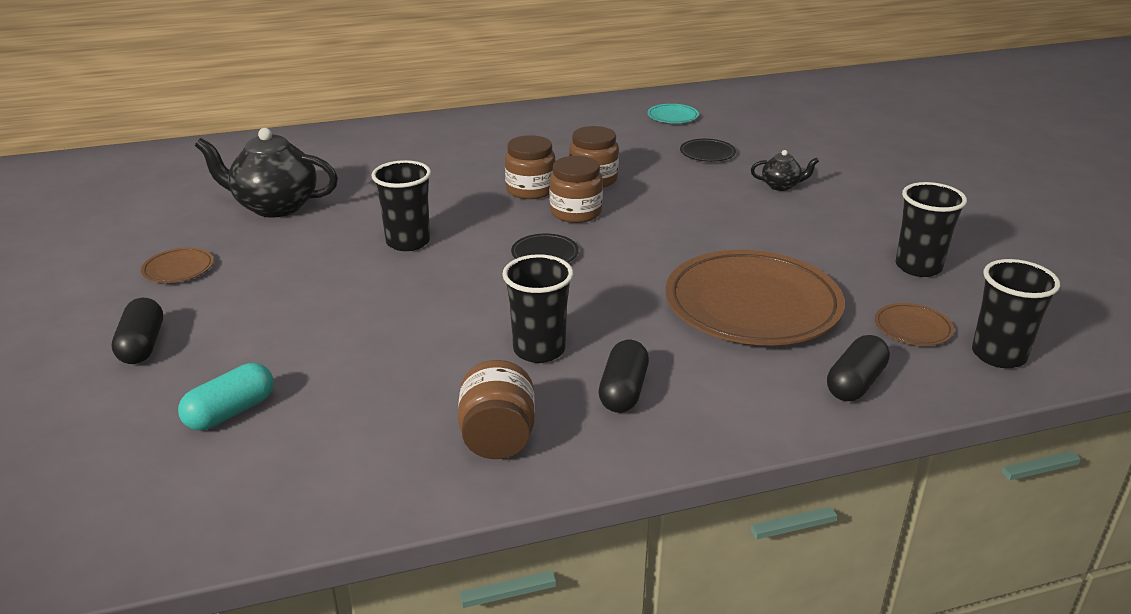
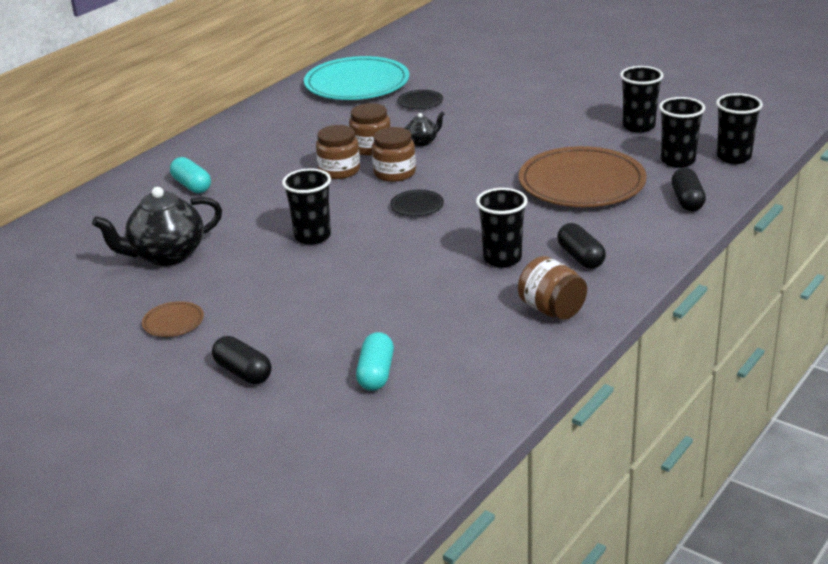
camera: 35 degrees left, 0 degrees up
turquoise plate [648,104,699,123] -> turquoise plate [304,56,409,100], size x2.40
black teapot [751,150,819,191] -> black teapot moved to [405,112,445,146]
brown plate [875,303,954,346] -> black cup [659,97,705,168]
none -> turquoise capsule [170,157,211,193]

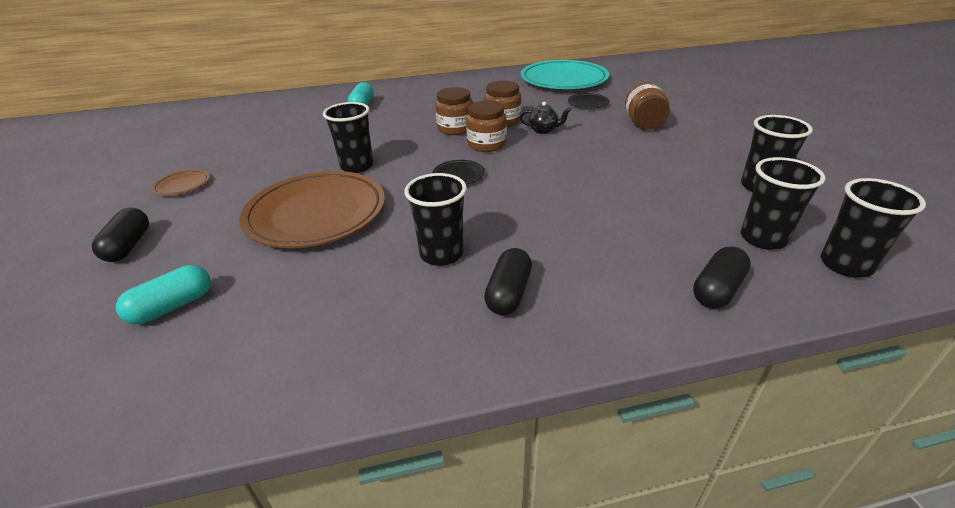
camera: 40 degrees right, 5 degrees up
black teapot [92,187,222,266] -> none
brown jar [518,256,587,320] -> brown jar moved to [625,82,670,129]
brown plate [519,146,646,207] -> brown plate moved to [240,171,385,248]

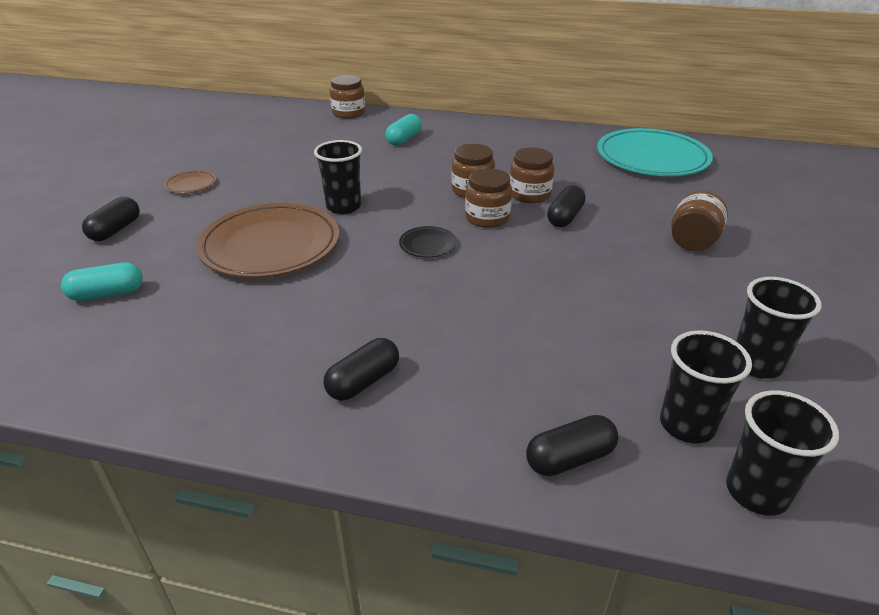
camera: 25 degrees right, 0 degrees up
black cup [405,173,467,266] -> none
black teapot [520,101,571,134] -> black capsule [547,185,585,227]
black plate [568,93,609,109] -> none
none -> brown jar [330,75,365,119]

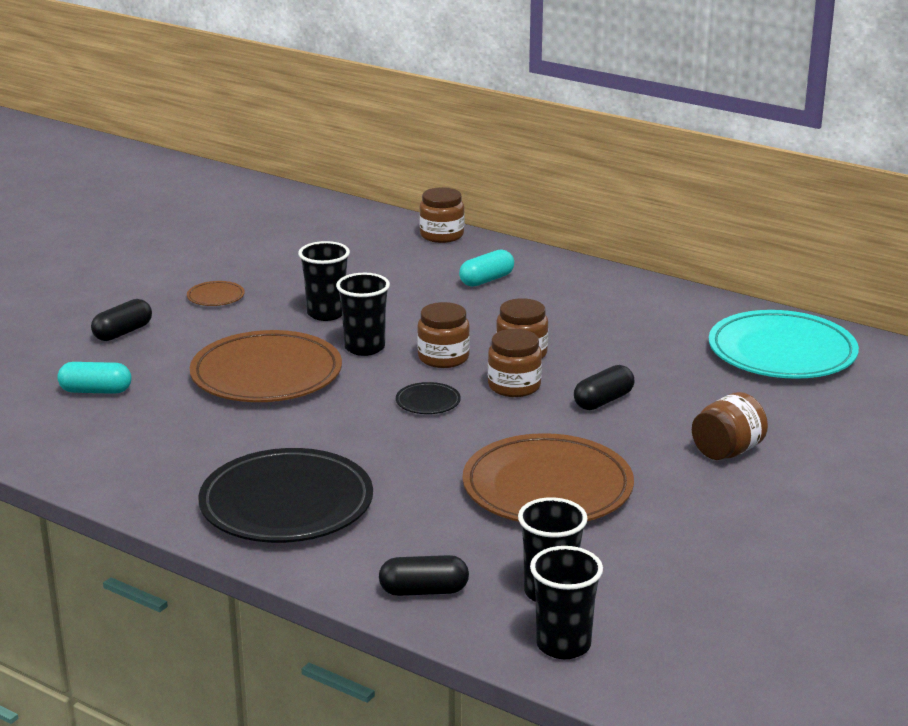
camera: 20 degrees right, 10 degrees down
black capsule [323,338,399,401] -> black plate [198,448,373,543]
brown jar [510,147,554,203] -> brown jar moved to [417,302,470,368]
black cup [736,277,822,379] -> black cup moved to [298,241,350,321]
none -> brown plate [463,433,634,522]

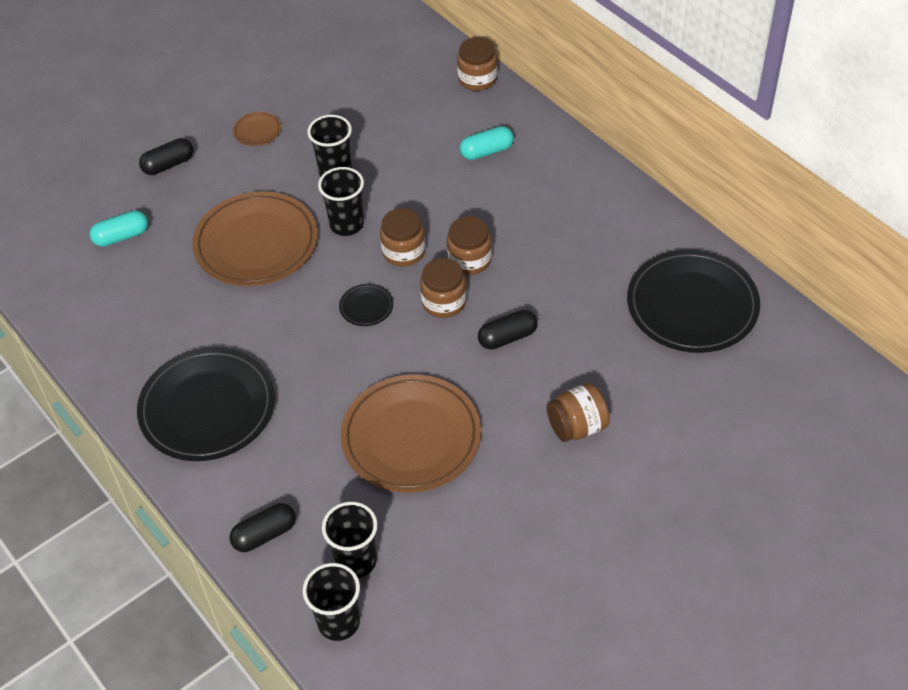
camera: 20 degrees right, 25 degrees up
turquoise capsule [57,362,131,394] -> turquoise capsule turned 45 degrees counterclockwise [89,210,148,247]
black capsule [379,555,469,596] -> black capsule turned 45 degrees counterclockwise [230,503,296,552]
turquoise plate [709,310,859,379] -> black plate [627,249,760,353]

